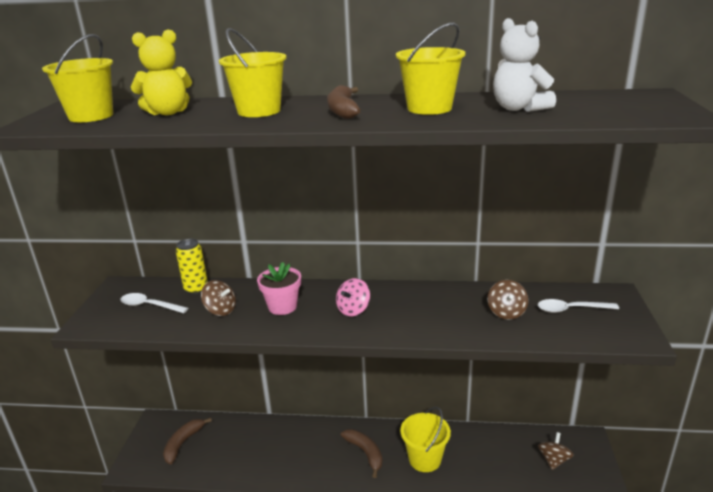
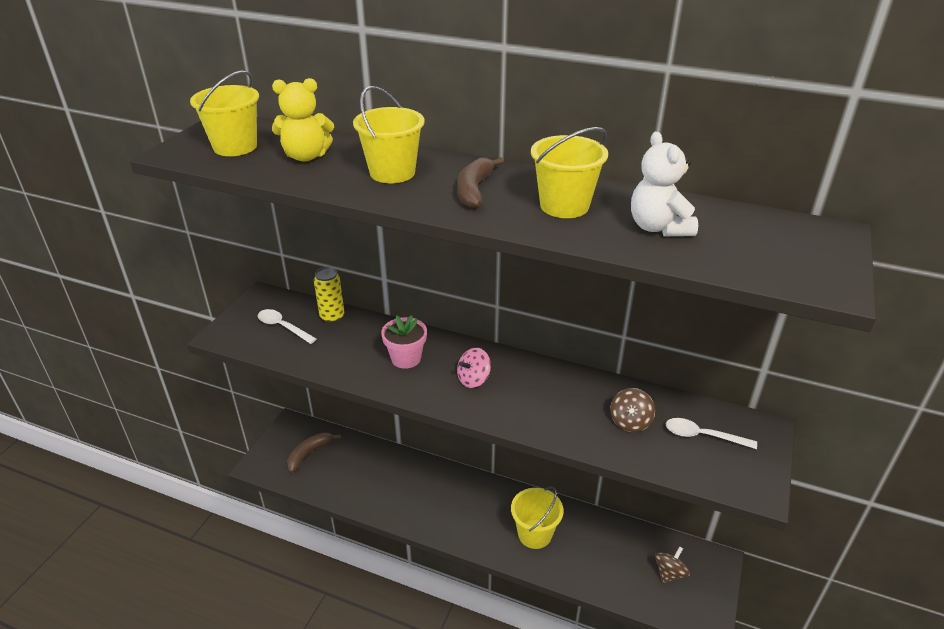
camera: 15 degrees right, 10 degrees up
brown spinning top [201,280,236,316] -> none
brown banana [341,429,383,478] -> none

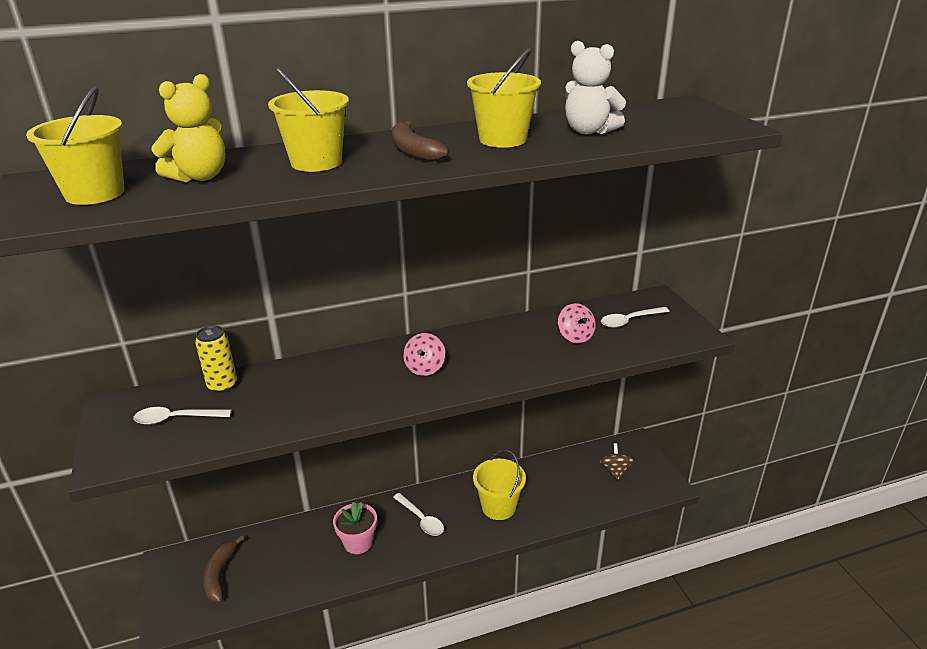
camera: 40 degrees left, 5 degrees down
pink flower pot [381,315,427,369] -> pink flower pot moved to [333,502,377,554]
brown spinning top [610,388,655,432] -> pink spinning top [558,303,596,343]
none -> white spoon [393,493,444,536]

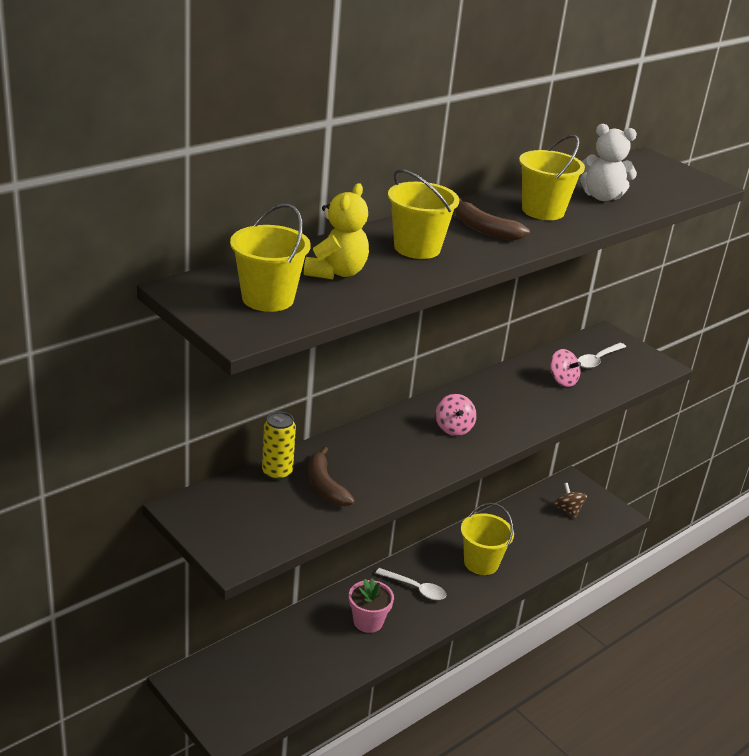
camera: 25 degrees left, 0 degrees up
white spoon [133,407,232,425] -> none
brown banana [203,535,244,602] -> brown banana moved to [308,446,355,506]

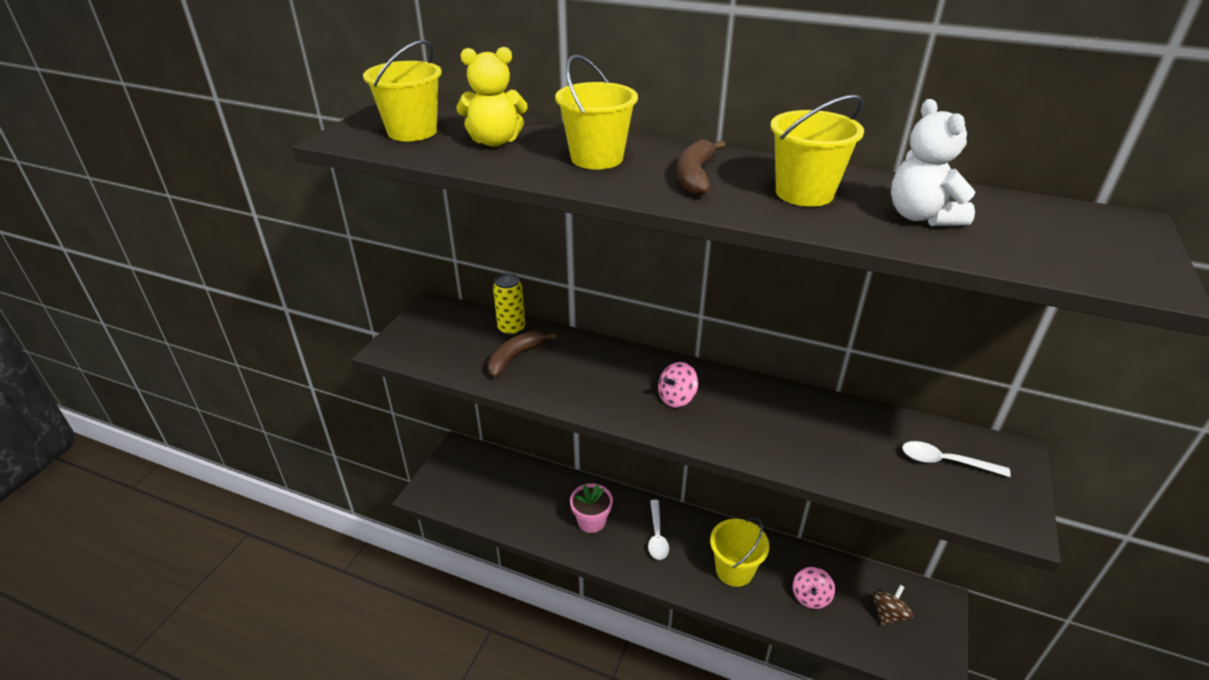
camera: 65 degrees right, 5 degrees up
pink spinning top [550,349,581,387] -> pink spinning top moved to [792,567,835,609]

